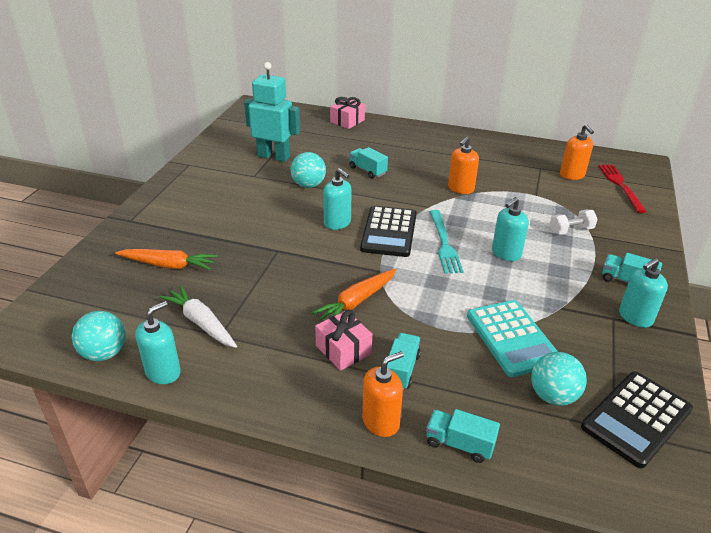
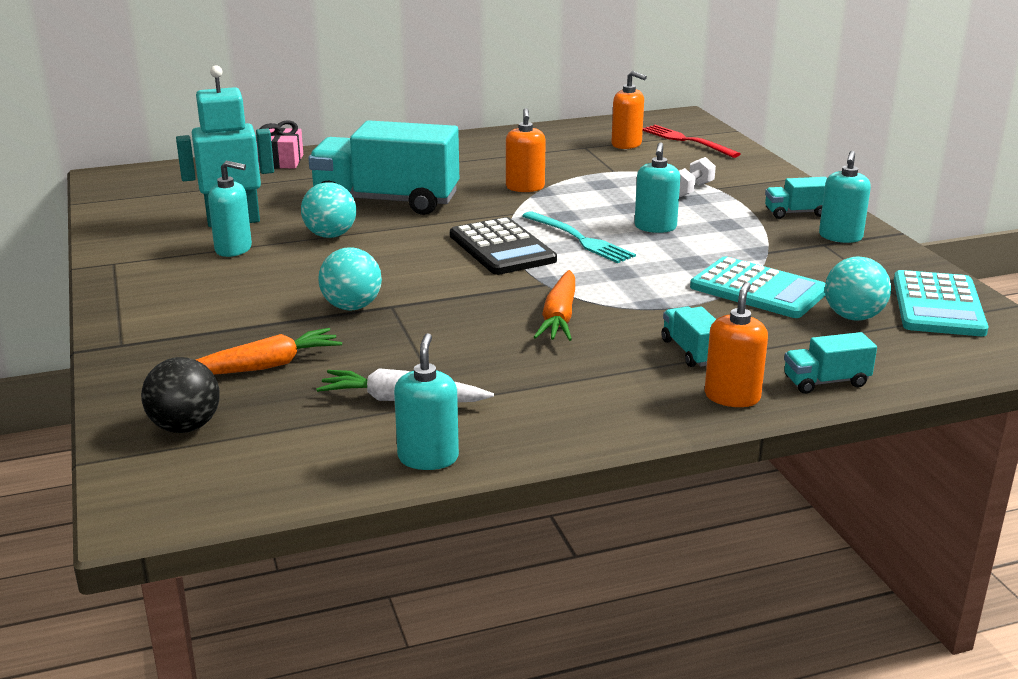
camera: 35 degrees left, 10 degrees down
turquoise ball [72,311,126,361] -> turquoise ball moved to [318,247,382,310]
pink gift [315,310,372,371] -> none
turquoise soap dispenser [323,168,352,230] -> turquoise soap dispenser moved to [208,161,252,257]
turquoise truck [349,147,388,179] -> turquoise truck [308,120,459,215], size x2.30
black calculator [581,371,693,468] -> turquoise calculator [894,270,989,336]
none -> black ball [141,357,219,433]

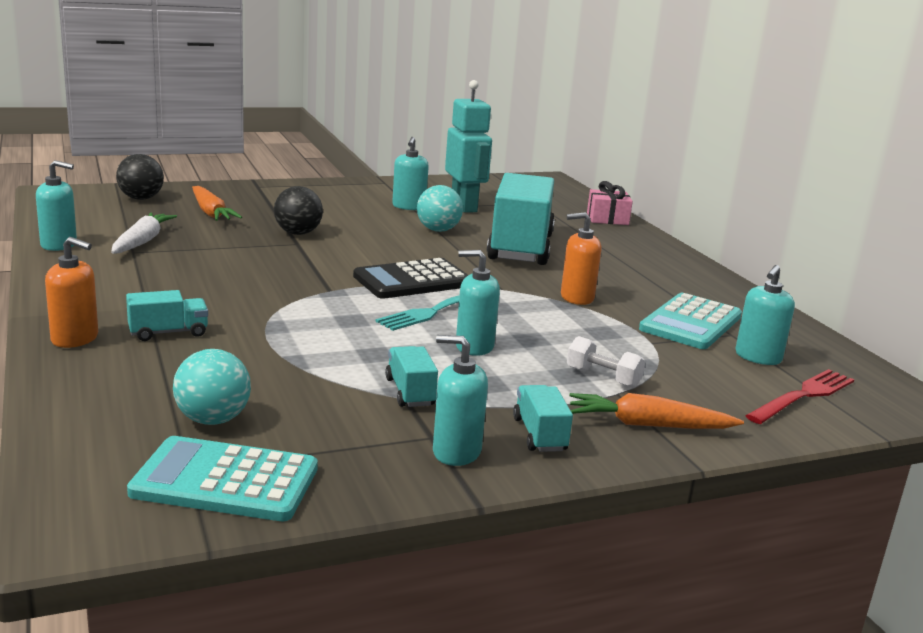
camera: 85 degrees right, 5 degrees down
turquoise ball [318,247,382,310] -> black ball [274,186,323,235]
orange carrot [534,270,575,341] -> orange carrot moved to [569,393,744,429]
orange soap dispenser [611,71,647,149] -> turquoise soap dispenser [735,265,795,365]
turquoise calculator [690,256,826,318] -> turquoise calculator moved to [639,293,742,349]
turquoise truck [784,332,877,394] -> turquoise truck moved to [385,346,438,407]

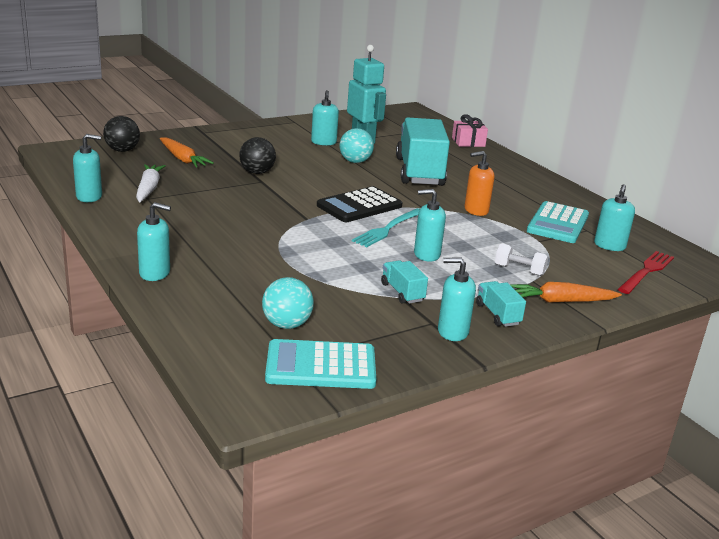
camera: 10 degrees left, 5 degrees up
orange soap dispenser [45,237,98,348] -> turquoise soap dispenser [137,202,171,281]
turquoise truck [126,290,208,341] -> none

